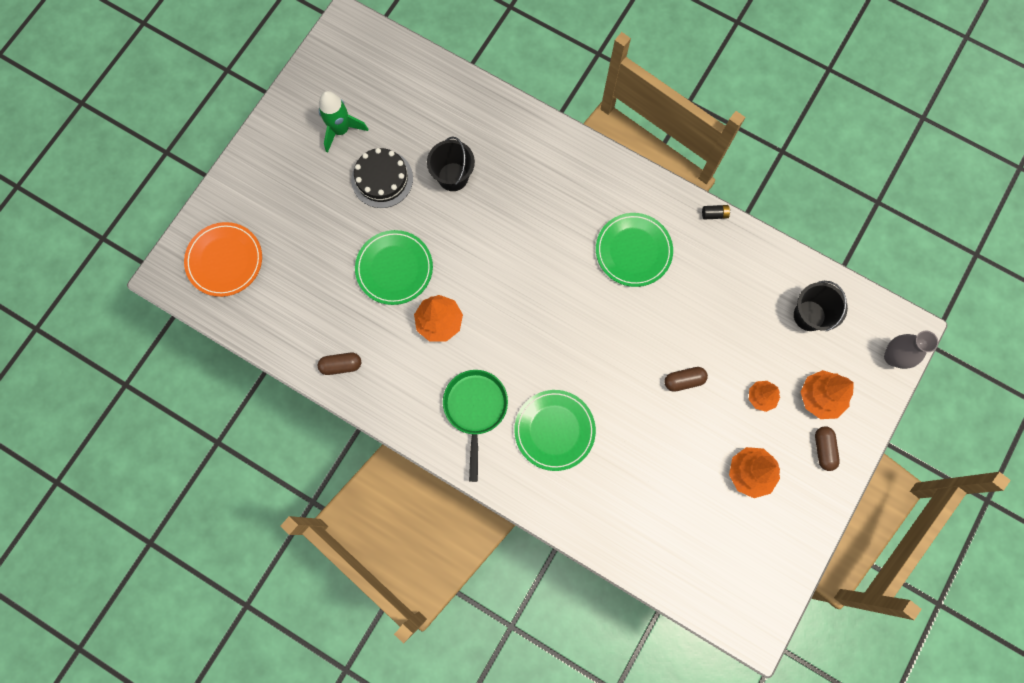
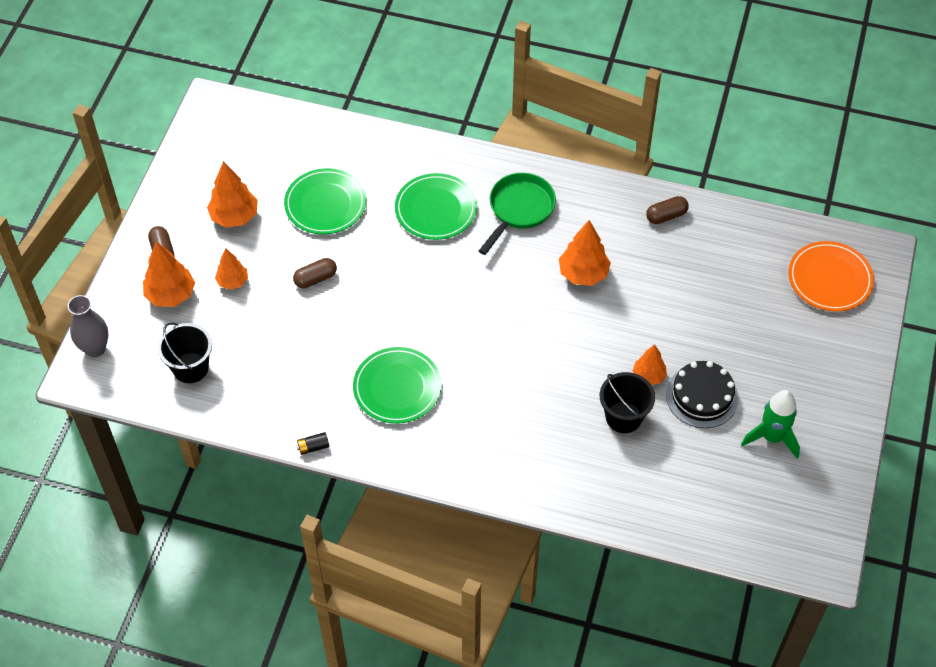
camera: 165 degrees right, 20 degrees down
green plate [355,230,433,305] -> green plate moved to [284,168,366,235]
green pan [443,370,508,482] -> green pan turned 135 degrees counterclockwise [479,173,556,255]
none -> orange tree [633,344,667,385]

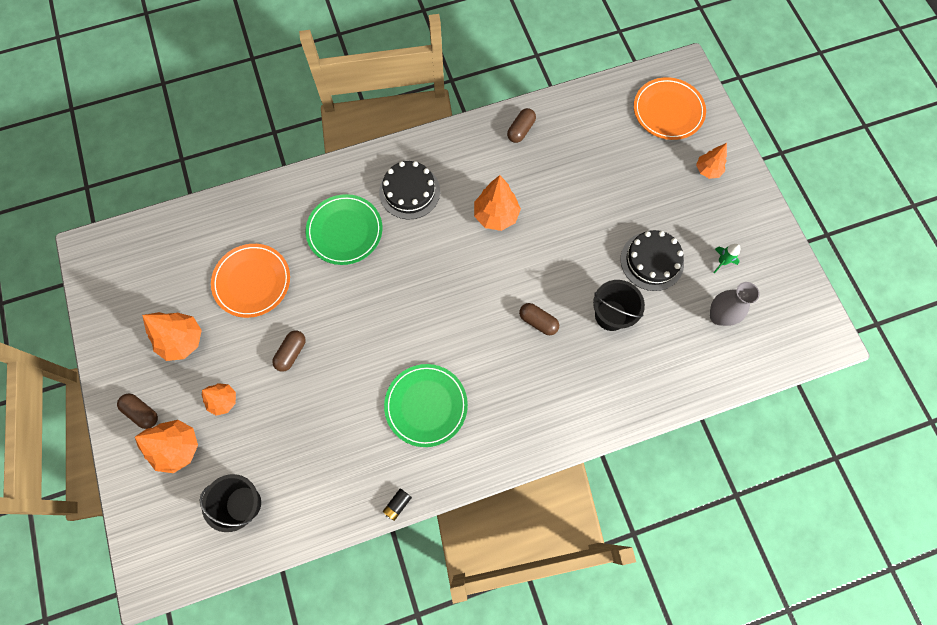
camera: 35 degrees left, 15 degrees up
grey vase [68,295,109,357] -> grey vase moved to [710,282,760,326]
green plate [284,168,366,235] -> orange plate [211,244,290,318]
green pan [479,173,556,255] -> black cake [379,161,440,220]
orange tree [633,344,667,385] -> orange tree moved to [696,143,727,179]
green rocket [741,390,800,458] -> green rocket [713,244,740,273], size x0.54
none -> brown capsule [519,303,559,335]

